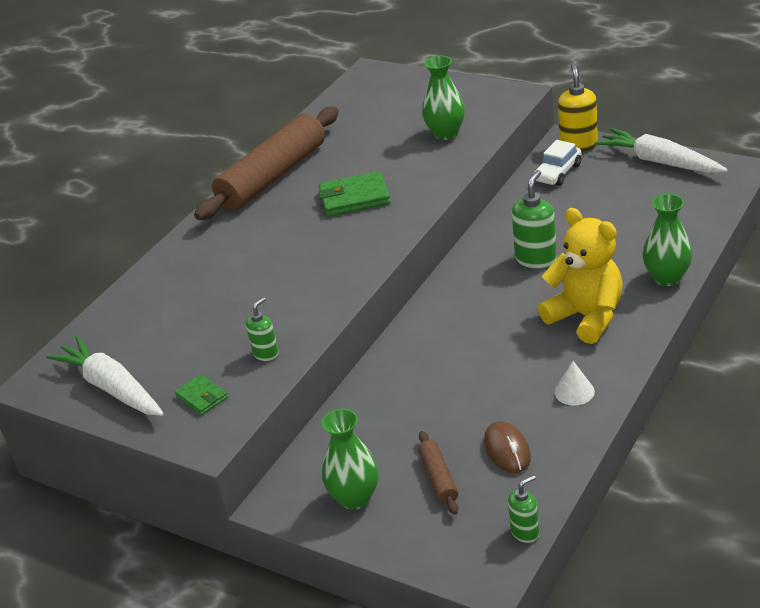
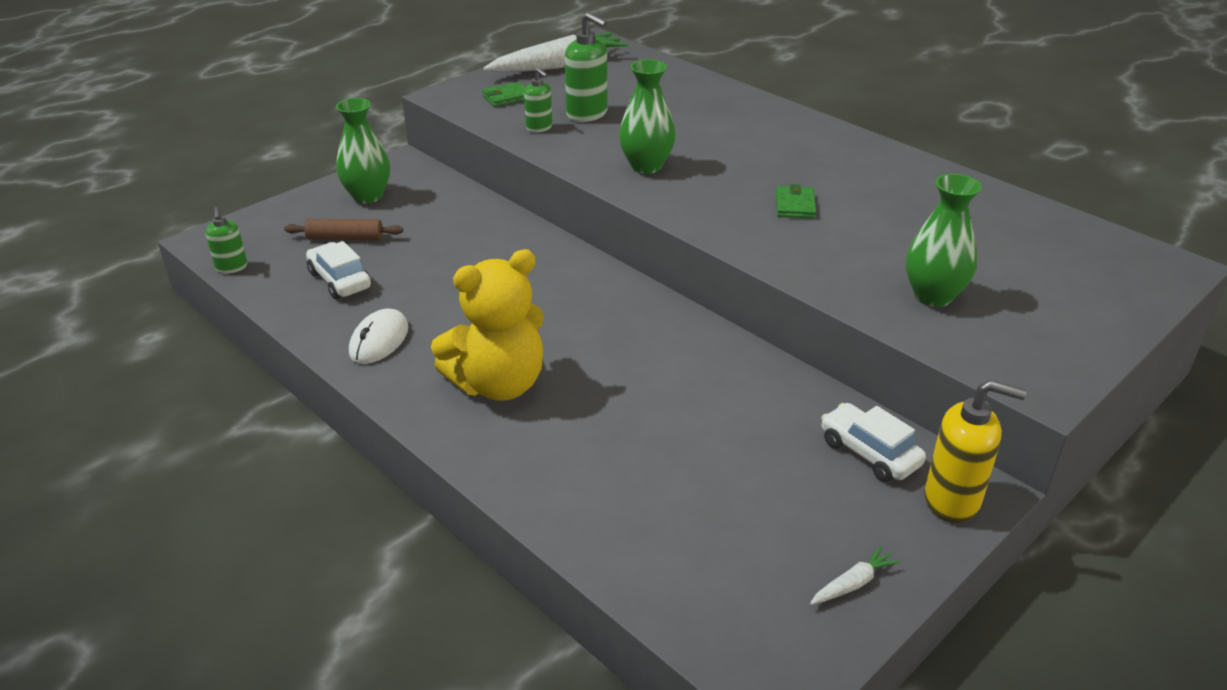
camera: 100 degrees right, 0 degrees up
brown rolling pin [194,107,339,220] -> none
green wallet [319,171,391,217] -> green wallet [776,184,816,219], size x0.58
brown mouse [484,421,531,473] -> white car [306,241,372,299]
green soap dispenser [512,170,557,268] -> green soap dispenser moved to [565,12,608,122]
white cone [555,361,595,406] -> white mouse [349,308,409,364]
white carrot [595,128,728,173] -> white carrot [810,546,900,605], size x0.41
green vase [642,194,693,286] -> green vase moved to [619,59,676,174]

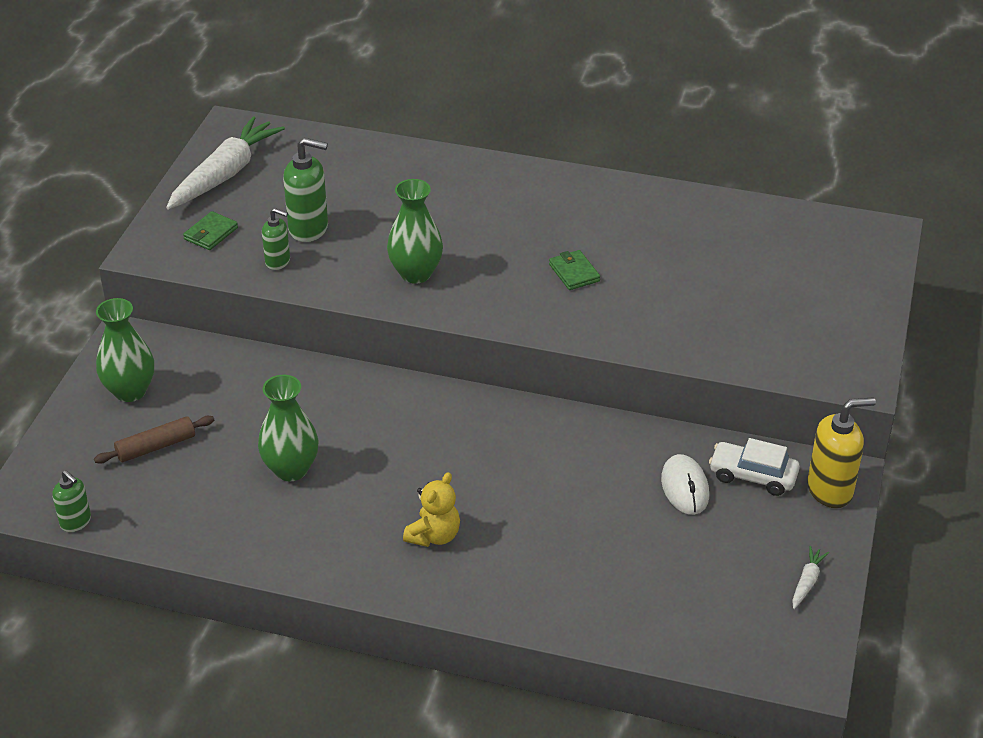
camera: 30 degrees left, 5 degrees up
white car [306,241,372,299] -> none
white mouse [349,308,409,364] -> white mouse moved to [661,454,709,515]
yellow teddy bear [431,249,544,401] -> yellow teddy bear [403,472,460,547], size x0.55
green vase [906,174,982,307] -> green vase moved to [258,375,319,481]

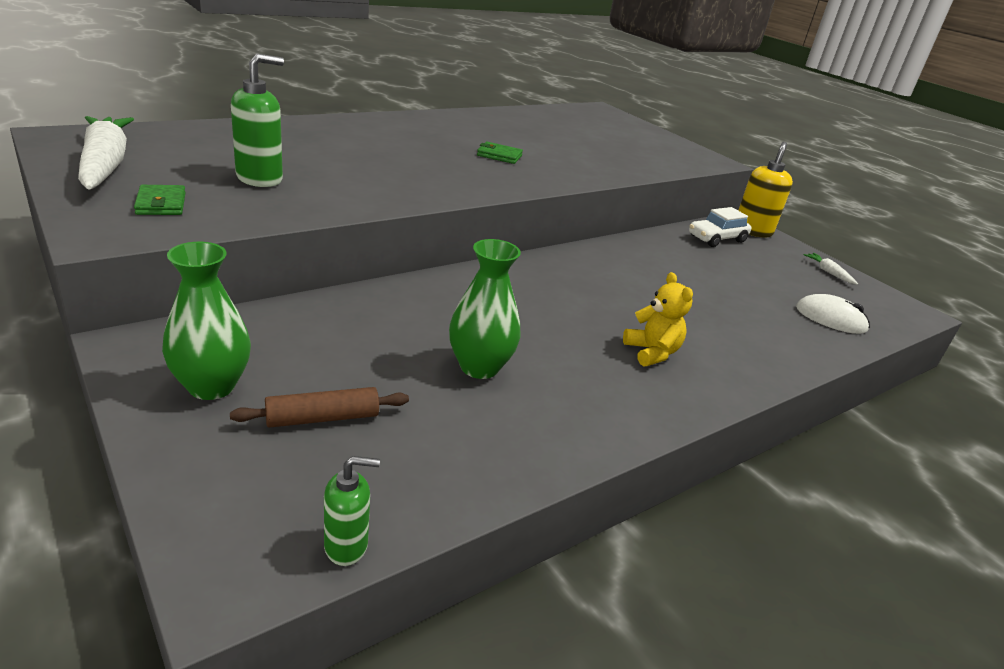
camera: 55 degrees left, 10 degrees down
brown rolling pin [94,416,214,464] -> brown rolling pin turned 60 degrees clockwise [230,387,409,428]
green soap dispenser [262,208,290,270] -> none
green vase [387,179,443,284] -> none
white mouse [661,454,709,515] -> white mouse moved to [796,294,870,334]

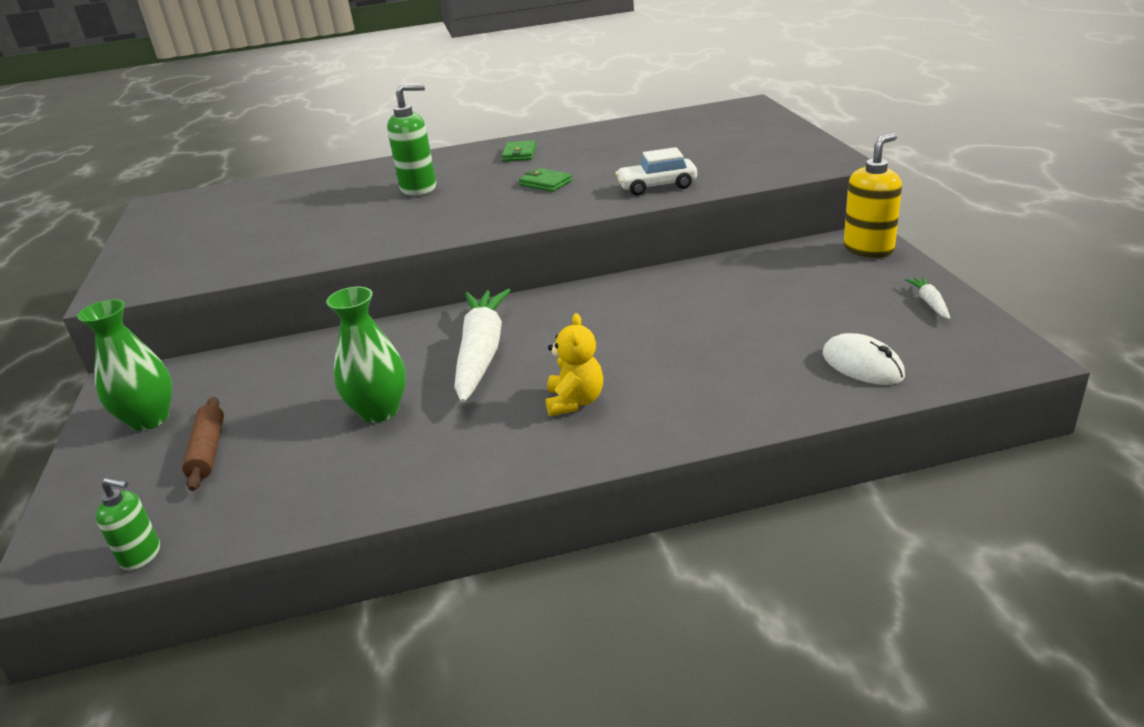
camera: 30 degrees right, 0 degrees up
white carrot [78,116,134,190] -> white carrot moved to [454,289,511,403]
green wallet [134,185,186,215] -> green wallet moved to [502,140,536,161]
brown rolling pin [230,387,409,428] -> brown rolling pin turned 75 degrees clockwise [182,397,224,491]
green soap dispenser [231,54,284,187] -> green soap dispenser moved to [387,83,436,196]
white car [689,207,752,247] -> white car moved to [616,147,697,196]

